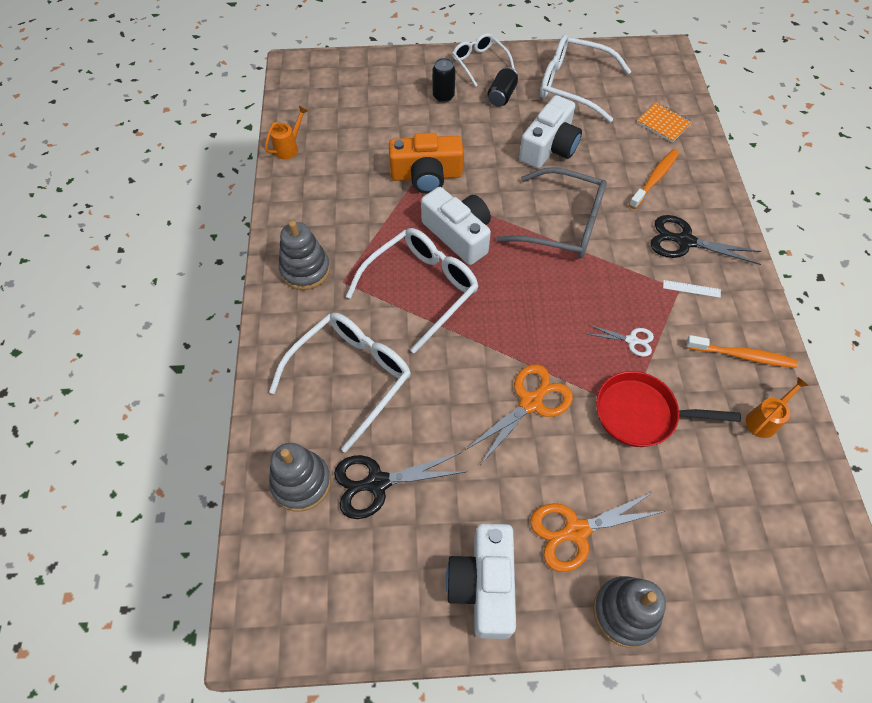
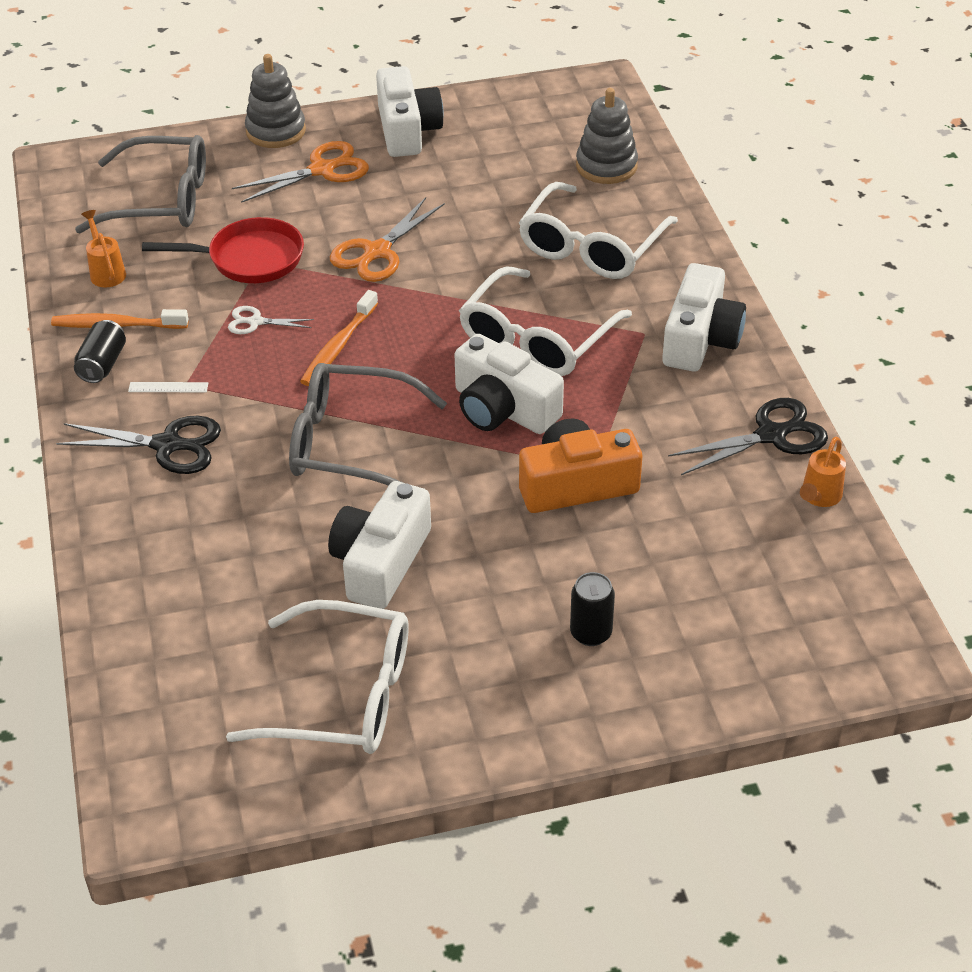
camera: 170 degrees right, 15 degrees down
grey stacking toy [279,220,330,290] -> white camera [662,263,746,372]
black scissors [334,452,465,519] -> black scissors moved to [668,398,828,475]
white glasses [452,33,515,87] -> none
black can [487,67,518,107] -> black can moved to [74,320,126,383]
orange toothbrush [629,149,679,209] -> orange toothbrush moved to [300,290,378,386]
orange notebook [637,103,692,143] -> none
orange watering can [746,377,809,438] -> orange watering can turned 120 degrees clockwise [81,210,126,287]
none -> grey glasses [75,135,206,233]

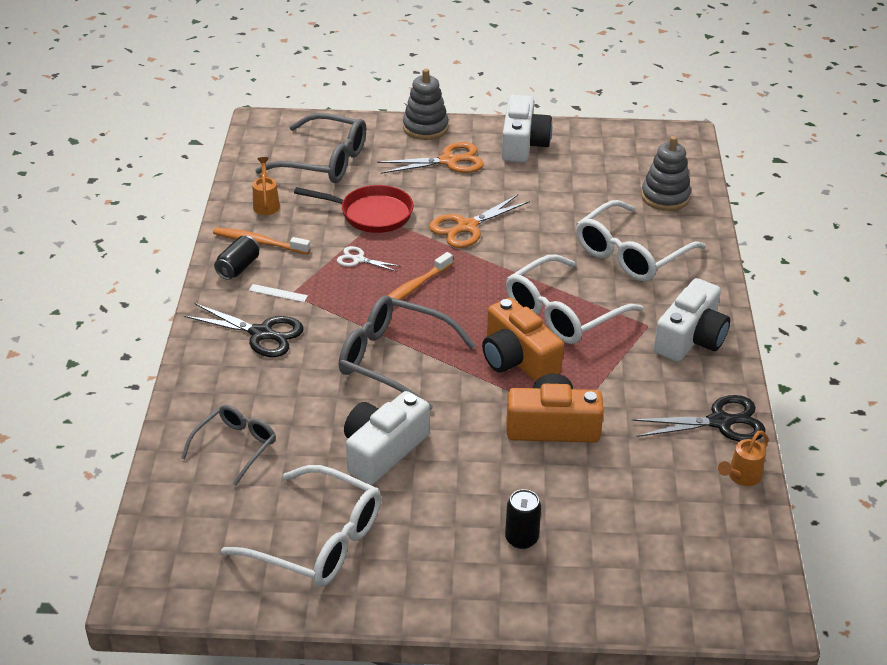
camera: 15 degrees right, 5 degrees down
white camera [455,334,564,434] -> orange camera [482,298,564,382]
none -> grey glasses [181,405,276,486]

